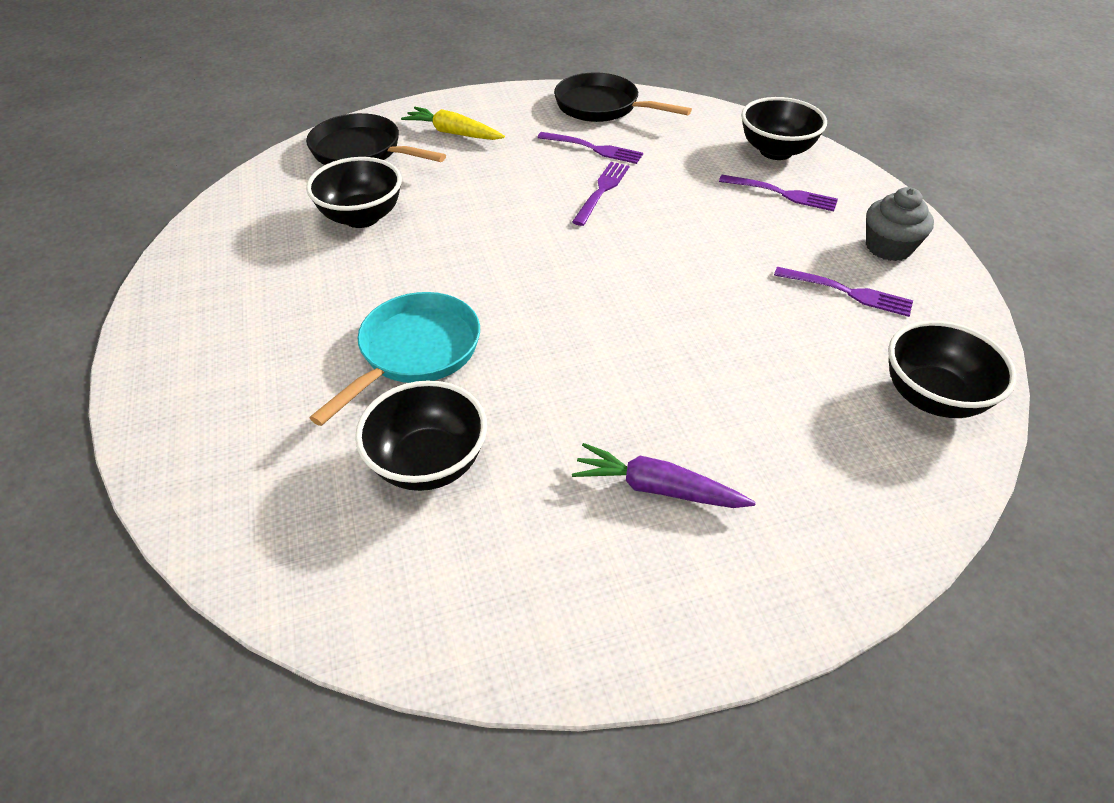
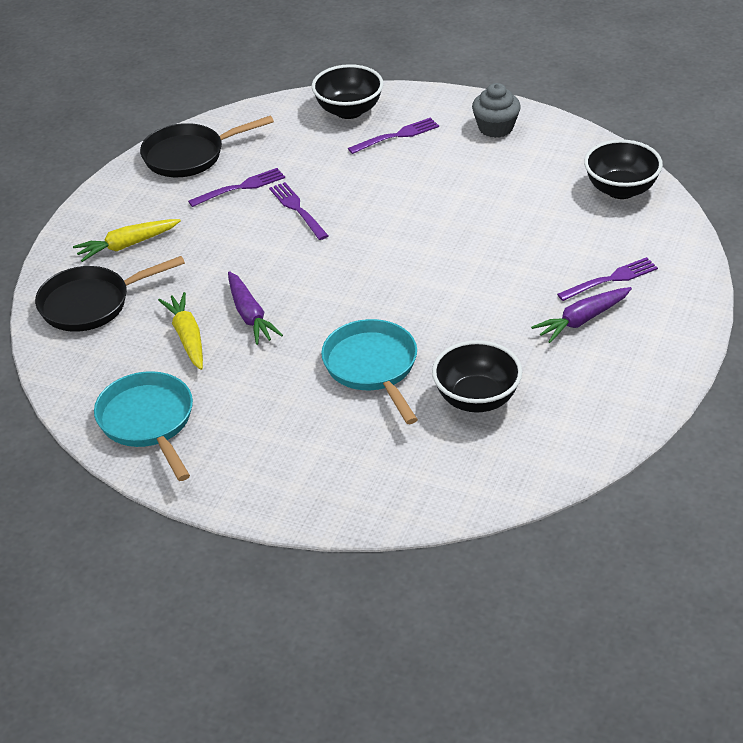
camera: 50 degrees left, 5 degrees down
black bowl [306,157,402,228] -> yellow carrot [158,292,203,370]
purple fork [774,267,913,317] -> purple fork moved to [557,257,658,301]
none -> turquoise pan [94,371,193,481]
none -> purple carrot [228,271,283,345]

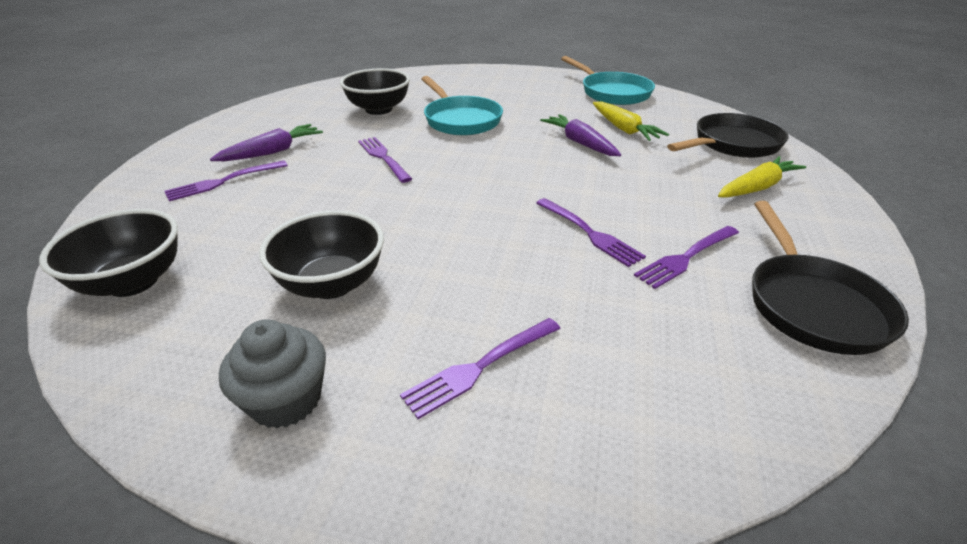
camera: 170 degrees right, 5 degrees down
black pan [140,115,274,177] -> black pan turned 120 degrees clockwise [752,201,909,355]
black bowl [312,64,384,119] -> black bowl moved to [259,210,384,299]
none -> purple fork [358,137,412,183]

